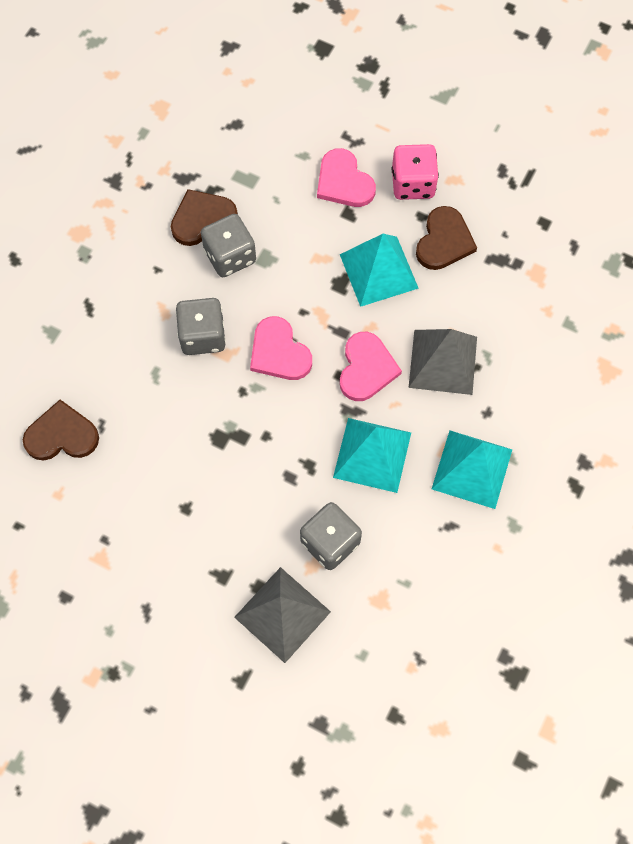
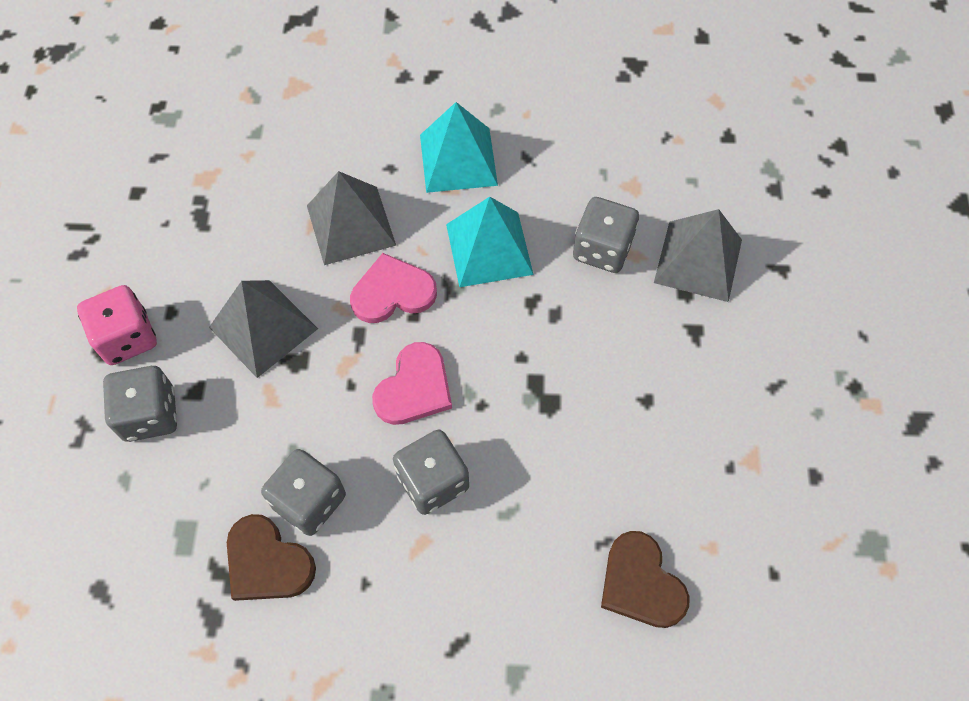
camera: 115 degrees left, 5 degrees down
pink heart [317,148,376,207] -> grey dice [103,366,177,442]
turquoise pyramid [340,234,419,307] -> grey pyramid [209,280,318,378]
brown heart [416,206,477,270] -> none

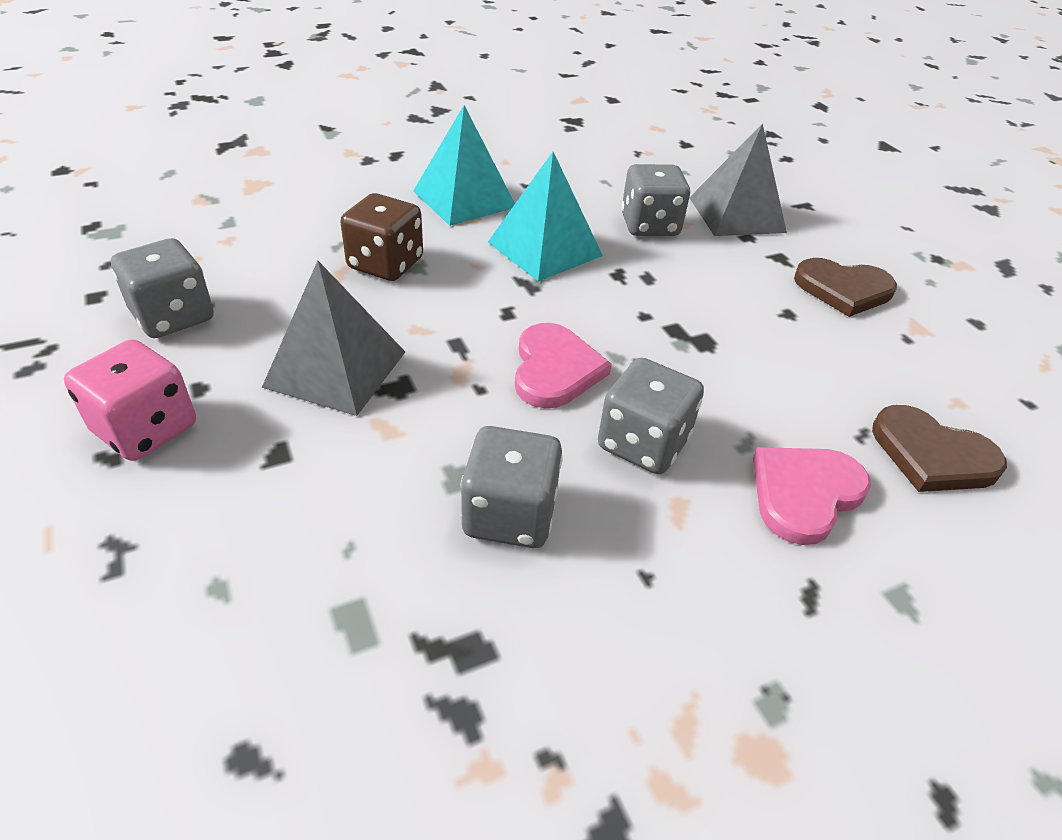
camera: 30 degrees left, 20 degrees down
grey dice [103,366,177,442] -> grey dice moved to [111,238,214,338]
brown heart [227,514,316,601] -> brown heart moved to [794,258,897,317]
grey pyramid [307,171,396,265] -> brown dice [340,193,423,281]
pink heart [350,253,437,323] -> pink heart moved to [753,447,871,545]

